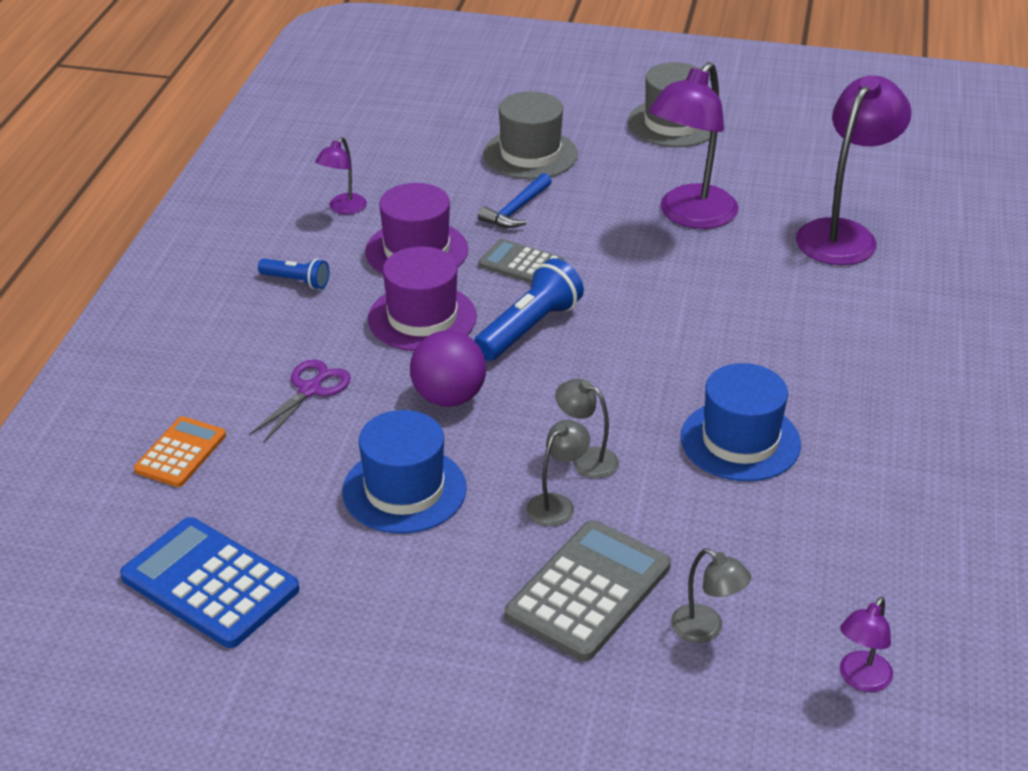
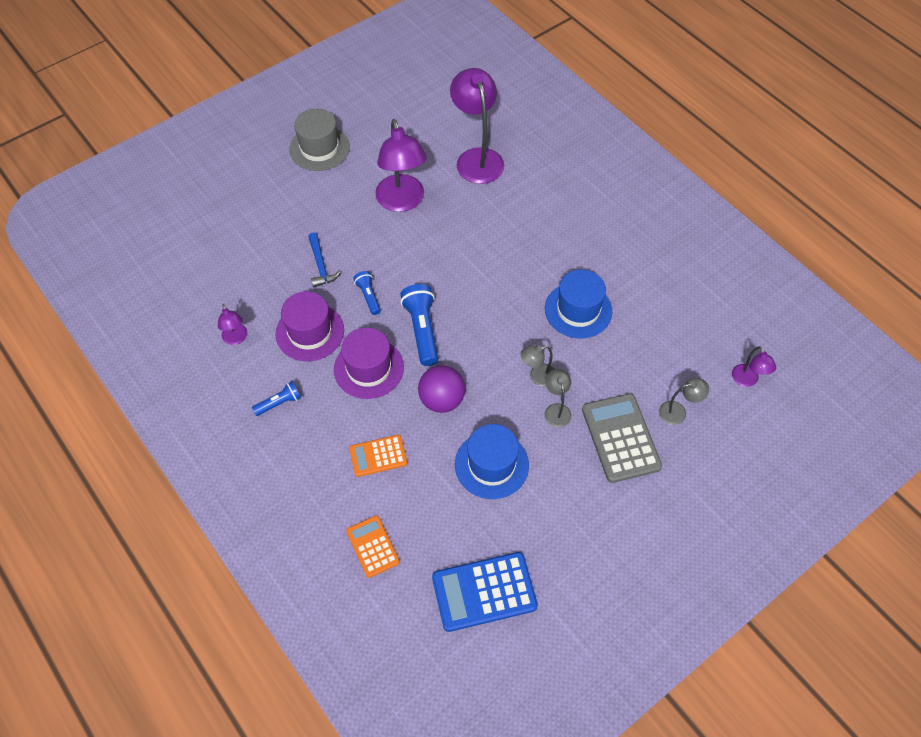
camera: 50 degrees left, 20 degrees up
purple scissors [249,359,351,442] -> orange calculator [349,435,408,477]
grey calculator [479,239,564,283] -> blue flashlight [353,271,381,315]
grey hat [483,91,578,180] -> none

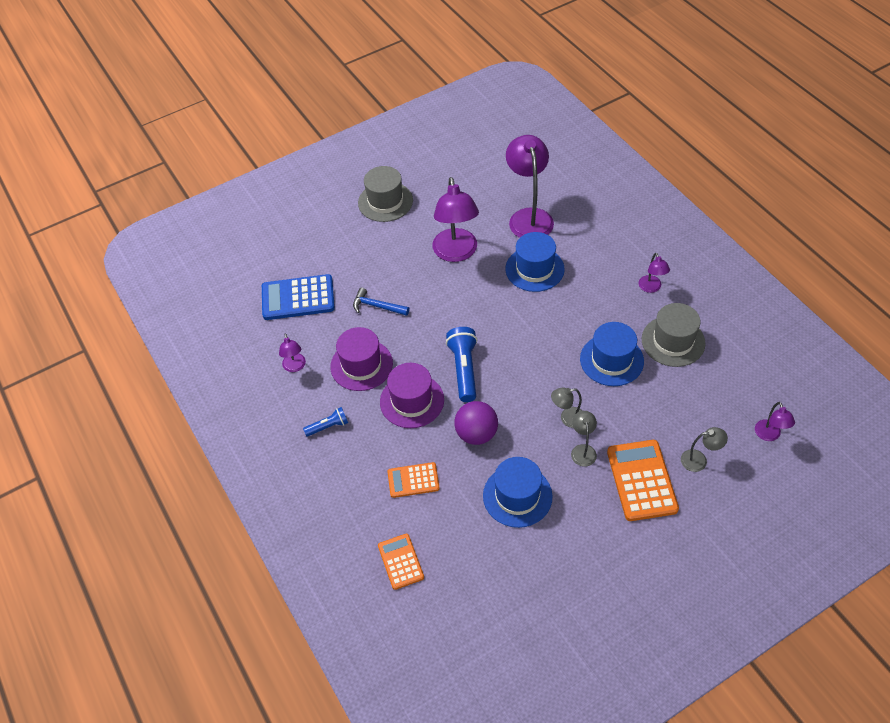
camera: 10 degrees right, 5 degrees down
blue hammer [308,232,341,287] -> blue hammer turned 120 degrees clockwise [353,288,409,316]
blue flashlight [353,271,381,315] -> none
blue calculator [432,552,538,632] -> blue calculator moved to [262,274,335,320]
grey calculator [582,393,662,483] -> orange calculator [607,440,679,521]
none -> blue hat [505,232,565,292]
none -> purple lamp [639,253,670,293]
none -> grey hat [642,303,706,367]

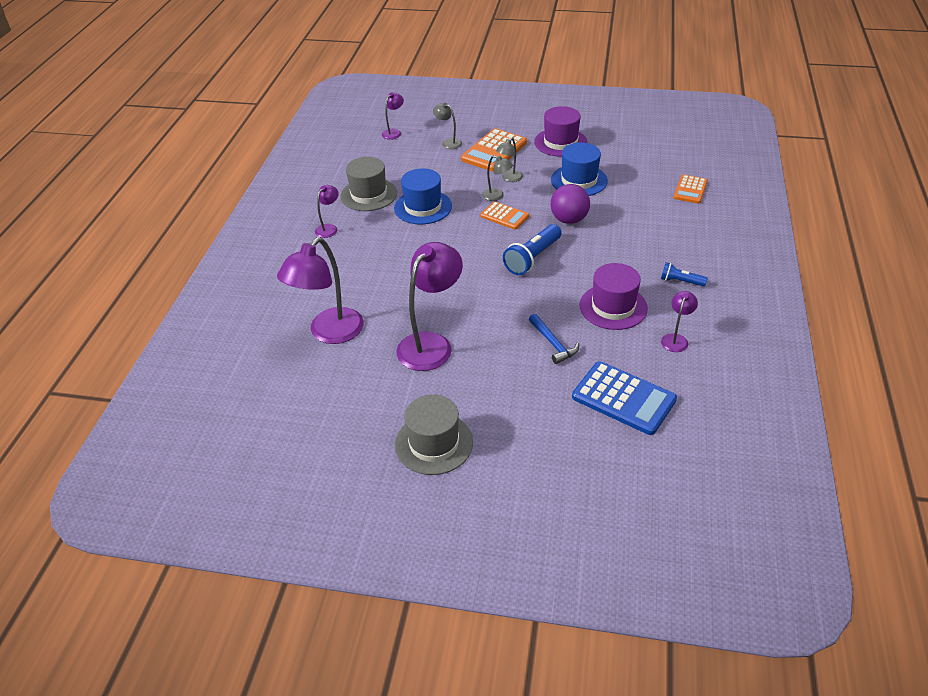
camera: 140 degrees left, 10 degrees down
purple hat [380,363,444,428] -> purple hat moved to [534,106,588,157]
orange calculator [387,462,440,498] -> orange calculator moved to [480,201,529,230]
blue hat [505,232,565,292] -> none

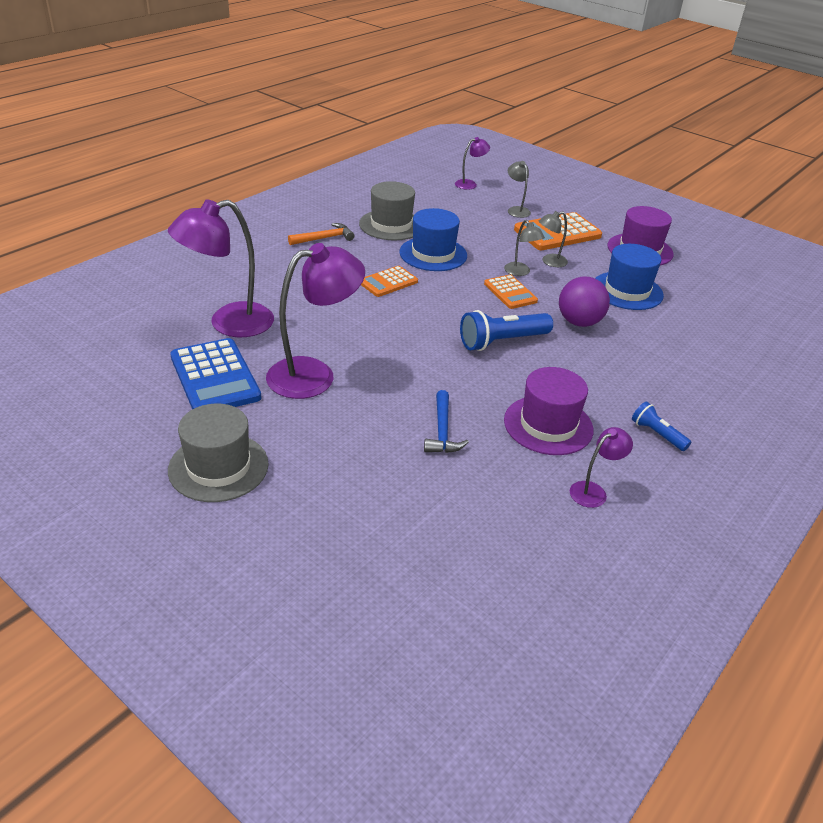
camera: 25 degrees right, 5 degrees down
purple lamp [315,185,339,238] -> orange hammer [288,223,355,245]
blue calculator [572,361,677,435] -> blue calculator moved to [170,338,261,409]
orange calculator [673,175,708,204] -> orange calculator moved to [361,266,418,297]

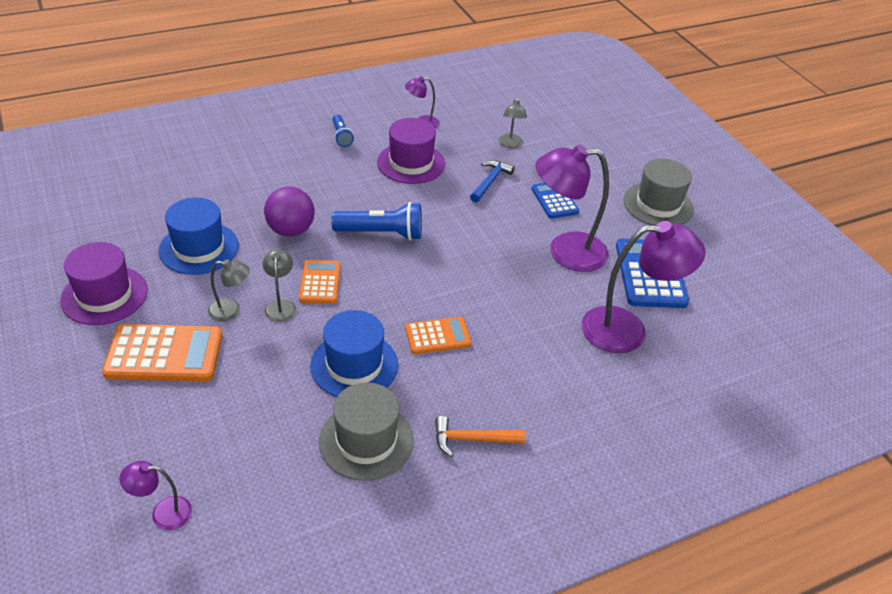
camera: 155 degrees left, 5 degrees up
grey lamp [508,161,531,218] -> grey lamp moved to [498,97,527,148]
none -> blue calculator [531,183,579,219]

